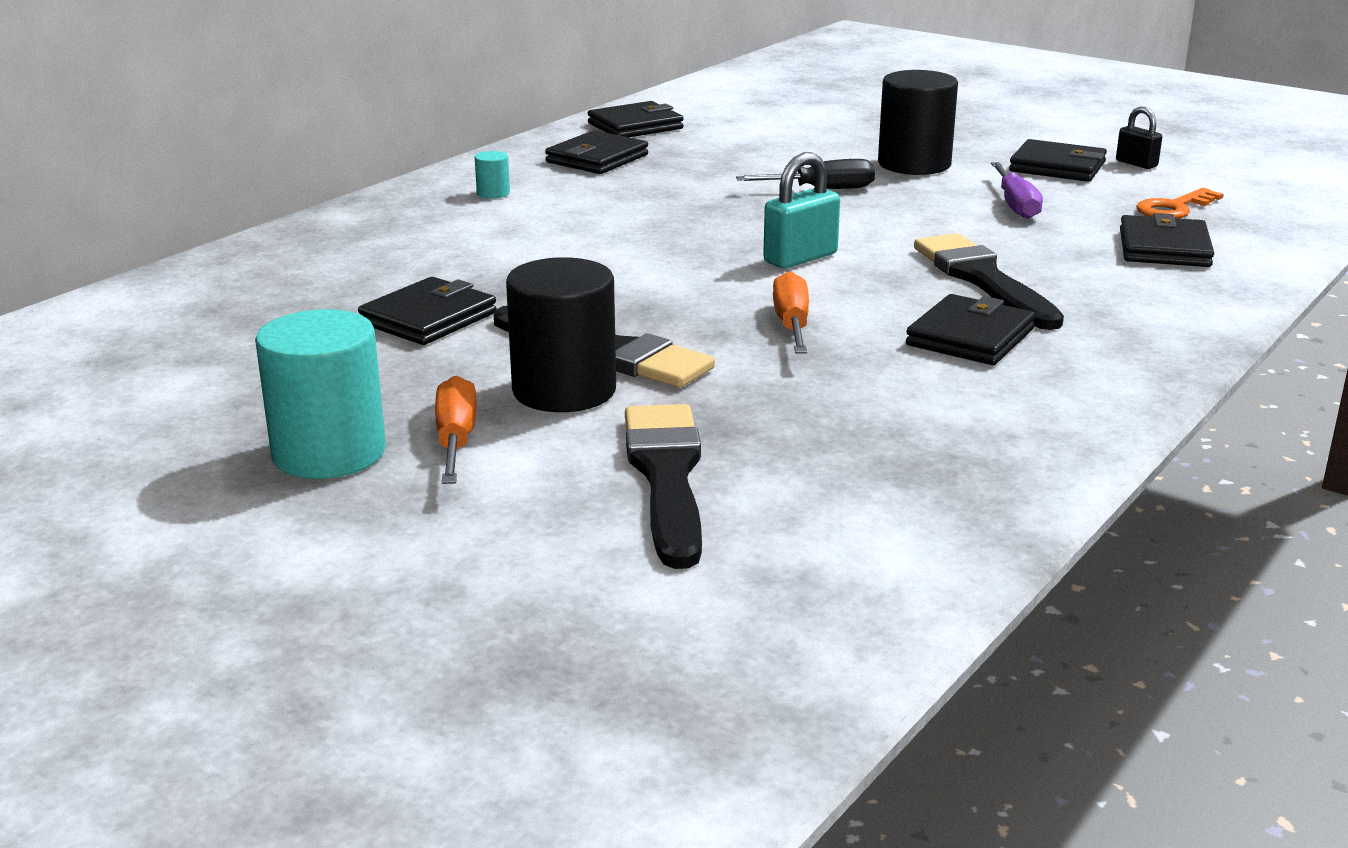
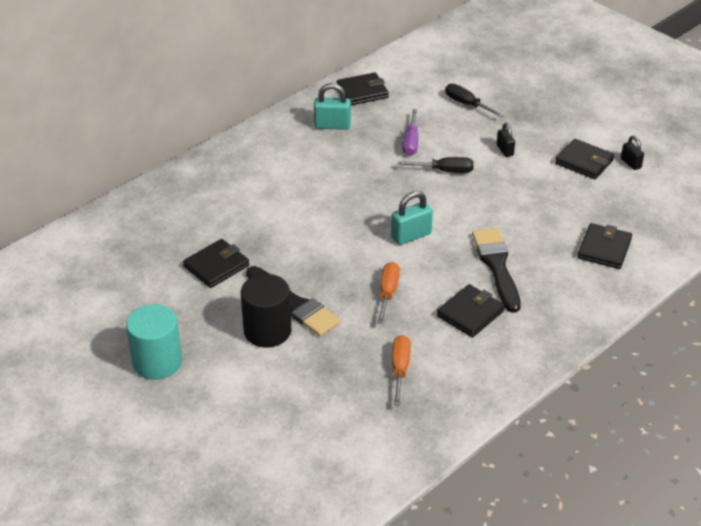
camera: 10 degrees right, 15 degrees up
orange screwdriver [435,376,477,484] -> orange screwdriver moved to [392,335,411,406]
turquoise cylinder [475,151,510,199] -> none
black wallet [545,130,648,174] -> turquoise padlock [314,83,351,130]
black brush [625,404,702,569] -> none
black cylinder [878,70,958,175] -> black padlock [497,123,515,157]
purple screwdriver [991,162,1043,219] -> purple screwdriver moved to [403,109,418,156]
orange key [1136,188,1224,219] -> none
none -> black screwdriver [445,84,504,117]

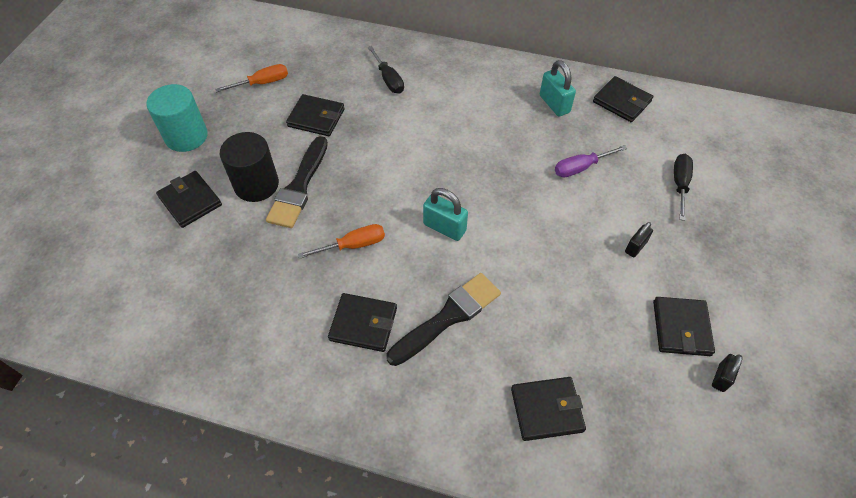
camera: 60 degrees right, 15 degrees up
orange screwdriver [392,335,411,406] -> orange screwdriver moved to [215,64,288,92]
black screwdriver [398,157,474,173] -> black screwdriver moved to [368,46,404,94]
none -> black wallet [156,171,222,228]

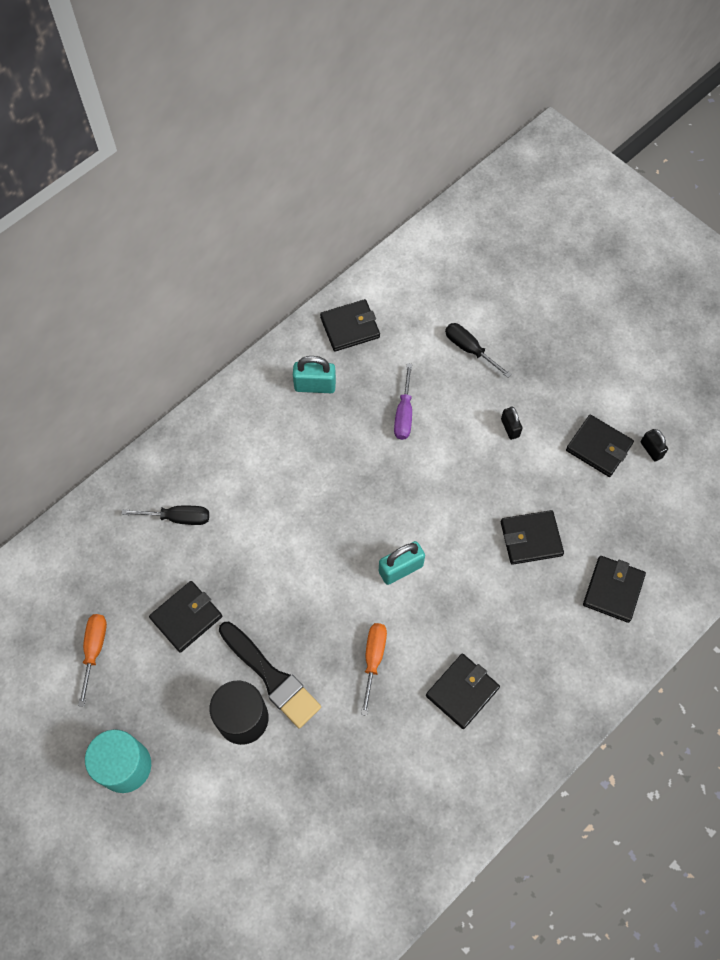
camera: 60 degrees left, 10 degrees up
black wallet [156,171,222,228] -> black wallet moved to [501,510,564,565]
black brush [386,273,501,366] -> none

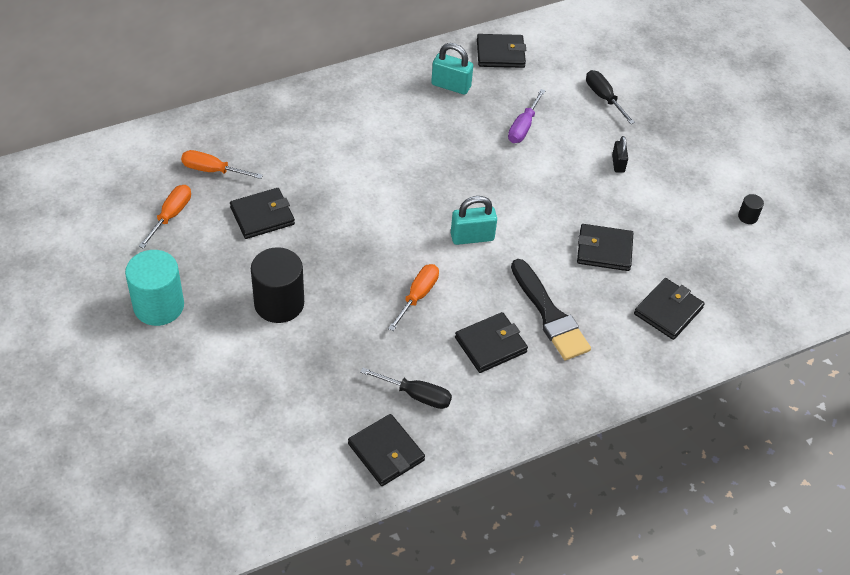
camera: 15 degrees right, 15 degrees down
black screwdriver [121,506,209,525] -> black screwdriver moved to [360,368,452,409]
black brush [219,622,321,728] -> black brush moved to [511,259,591,360]
black wallet [566,415,634,477] -> black wallet moved to [348,414,425,486]
black padlock [641,429,668,462] -> black cylinder [738,194,764,224]
none -> orange screwdriver [181,150,263,179]

